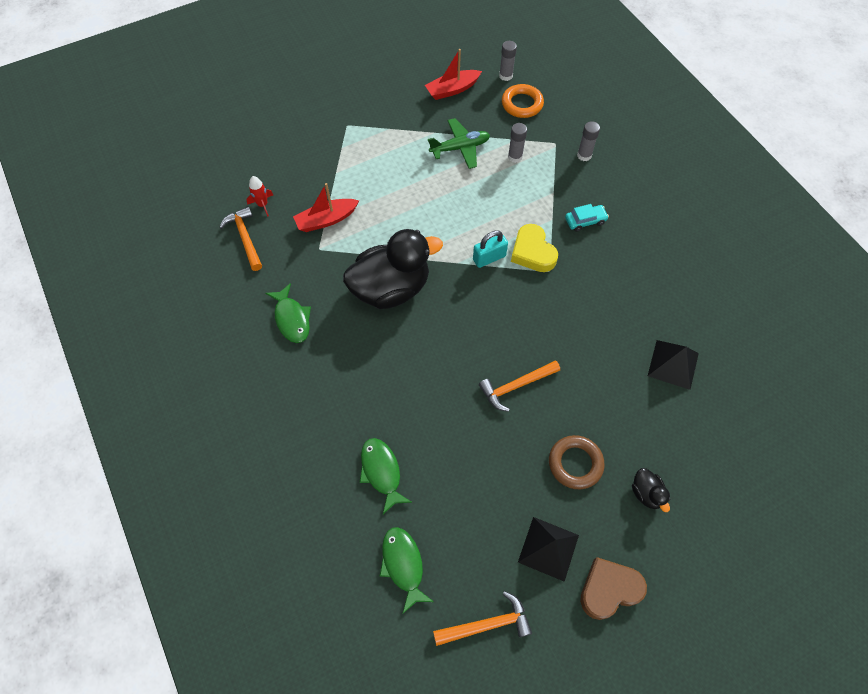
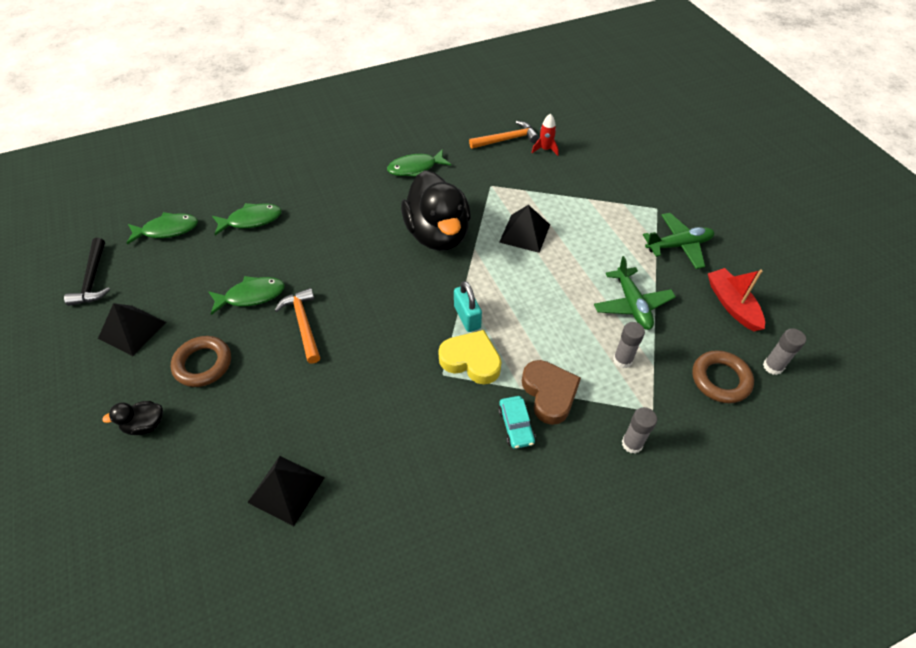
camera: 95 degrees right, 10 degrees down
red boat [293,183,359,232] -> none
orange hammer [433,591,532,646] -> black hammer [64,238,110,306]
orange ring [502,84,544,118] -> brown ring [692,350,754,403]
yellow heart [511,224,558,272] -> yellow heart turned 45 degrees clockwise [438,330,502,384]
brown heart [580,557,647,620] -> brown heart moved to [522,360,581,425]
none -> green fish [208,276,285,315]
none -> black pyramid [499,205,550,253]
none -> green plane [643,213,714,269]

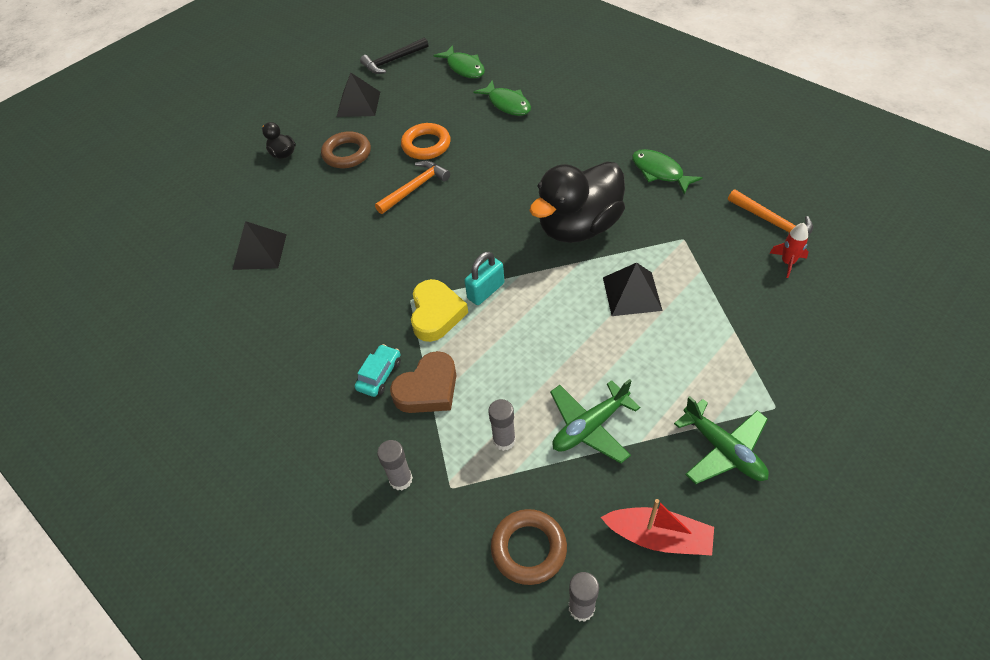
camera: 70 degrees right, 0 degrees up
green fish [208,276,285,315] -> orange ring [401,123,451,160]
turquoise car [498,396,535,449] -> turquoise car turned 150 degrees clockwise [355,344,401,397]
red boat [708,268,765,331] -> red boat turned 60 degrees clockwise [601,499,714,556]

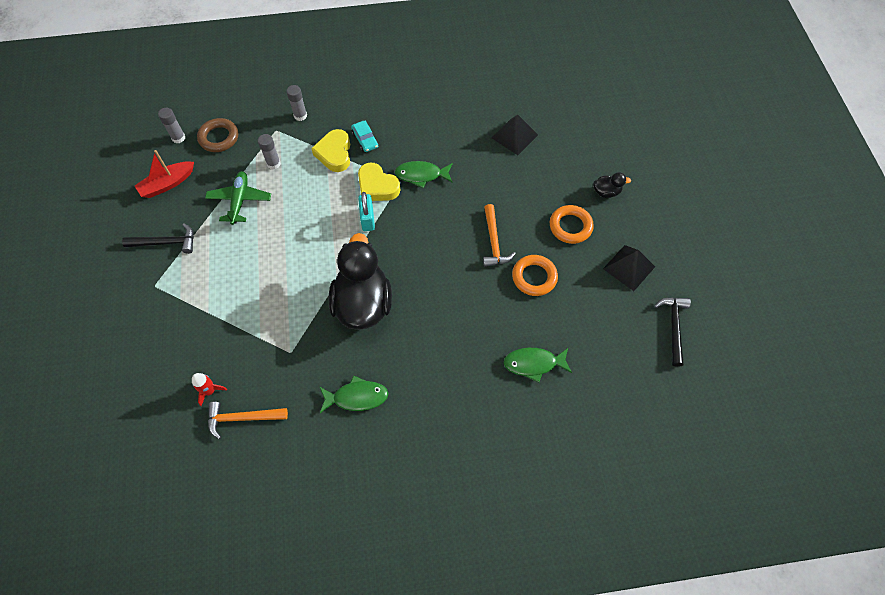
camera: 125 degrees right, 10 degrees up
brown ring [321,131,371,168] -> orange ring [550,205,594,244]
brown heart [390,351,456,413] -> yellow heart [311,129,350,172]
green fish [433,45,485,78] -> green fish moved to [395,161,452,188]
black pyramid [603,263,663,316] -> none
green plane [674,396,769,484] -> black hammer [122,223,194,254]

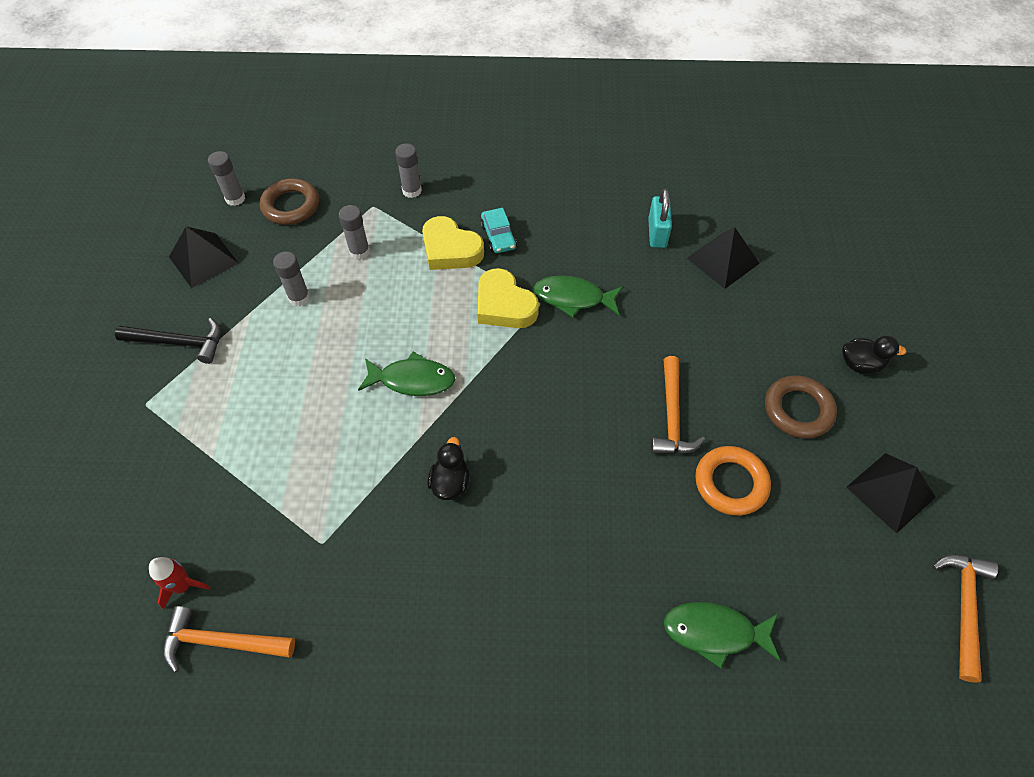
camera: 10 degrees right, 5 degrees down
red boat [135,150,194,198] -> black pyramid [169,226,239,288]
green plane [205,171,271,225] -> grey glue stick [273,252,310,306]
yellow heart [311,129,350,172] -> yellow heart turned 60 degrees counterclockwise [422,216,484,270]
green fish [320,375,388,413] -> green fish moved to [358,352,455,396]
black duck [329,233,392,330] -> black duck [428,437,470,500], size x0.42
turquoise padlock [358,192,375,231] -> turquoise padlock moved to [648,188,672,248]
orange ring [550,205,594,244] -> brown ring [765,375,837,439]
black hammer [655,298,691,367] -> orange hammer [932,554,998,683]

